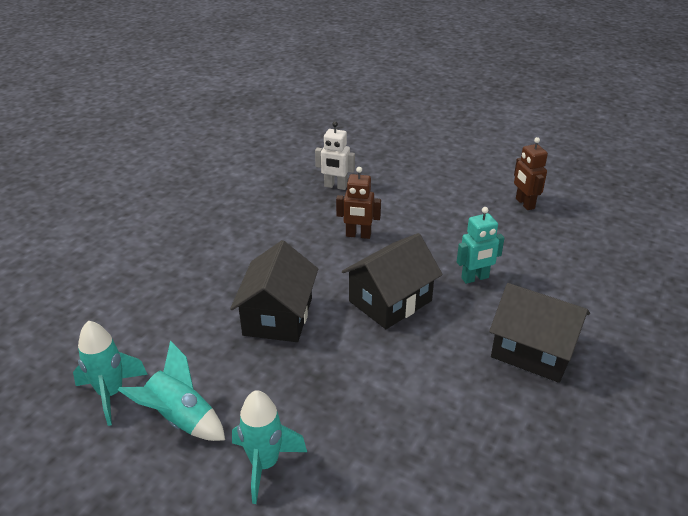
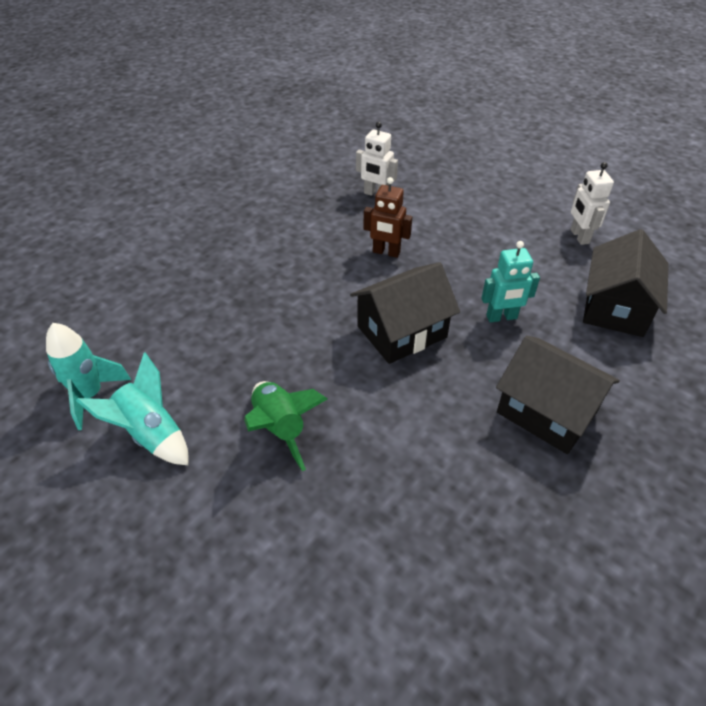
camera: 10 degrees right, 10 degrees up
black house [230,240,318,342] -> black house moved to [583,229,669,337]
turquoise rocket [232,390,307,504] -> none
brown robot [514,137,548,210] -> white robot [570,162,614,245]
none -> green rocket [244,381,327,471]

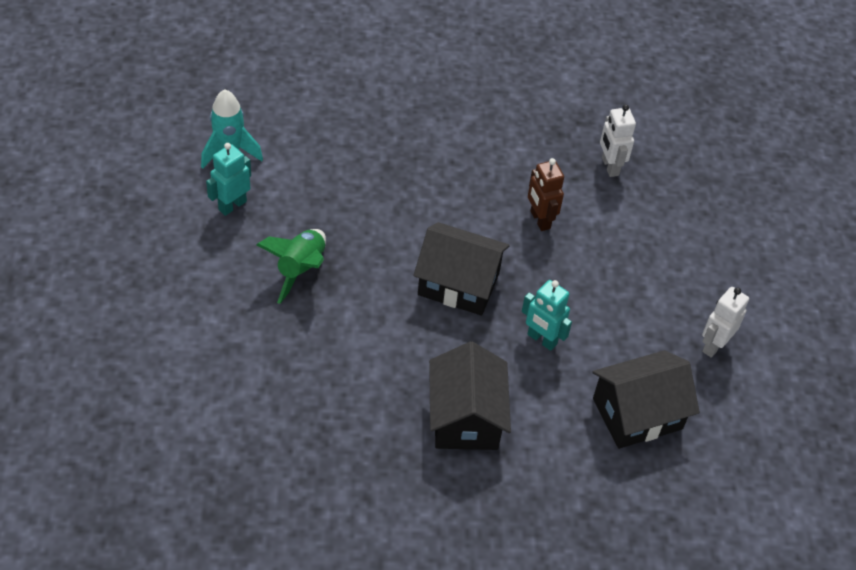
camera: 45 degrees right, 5 degrees up
turquoise rocket [76,352,189,465] -> turquoise robot [206,143,251,216]

